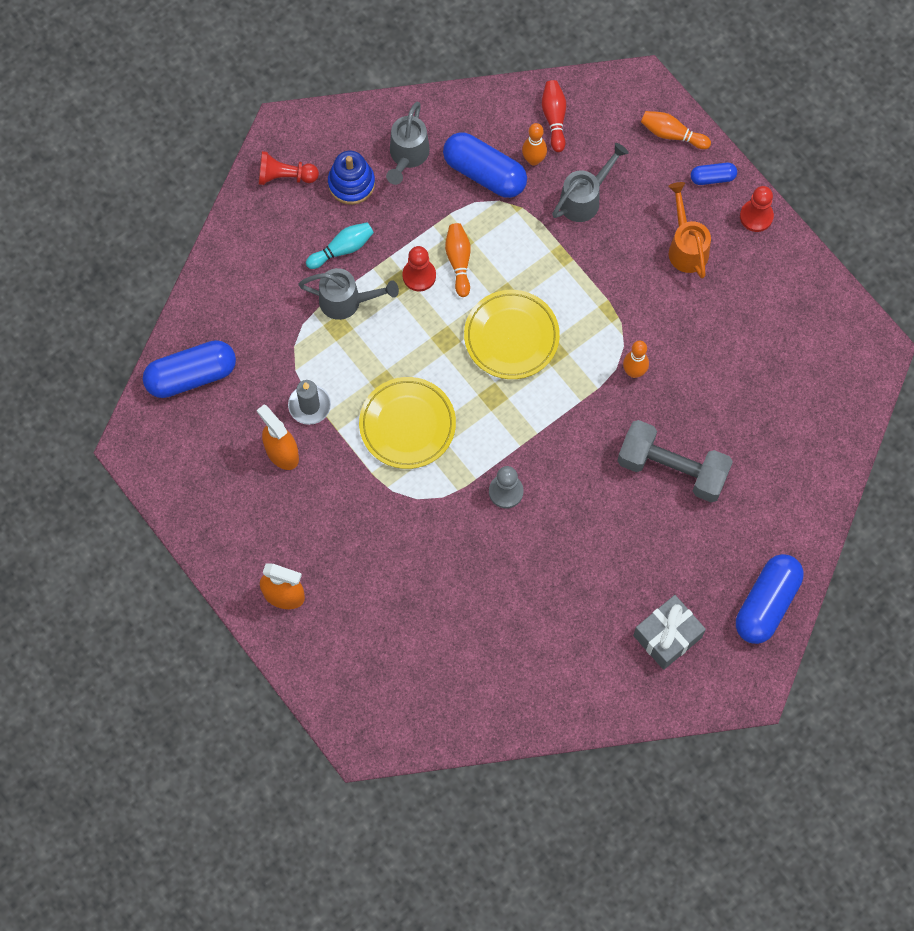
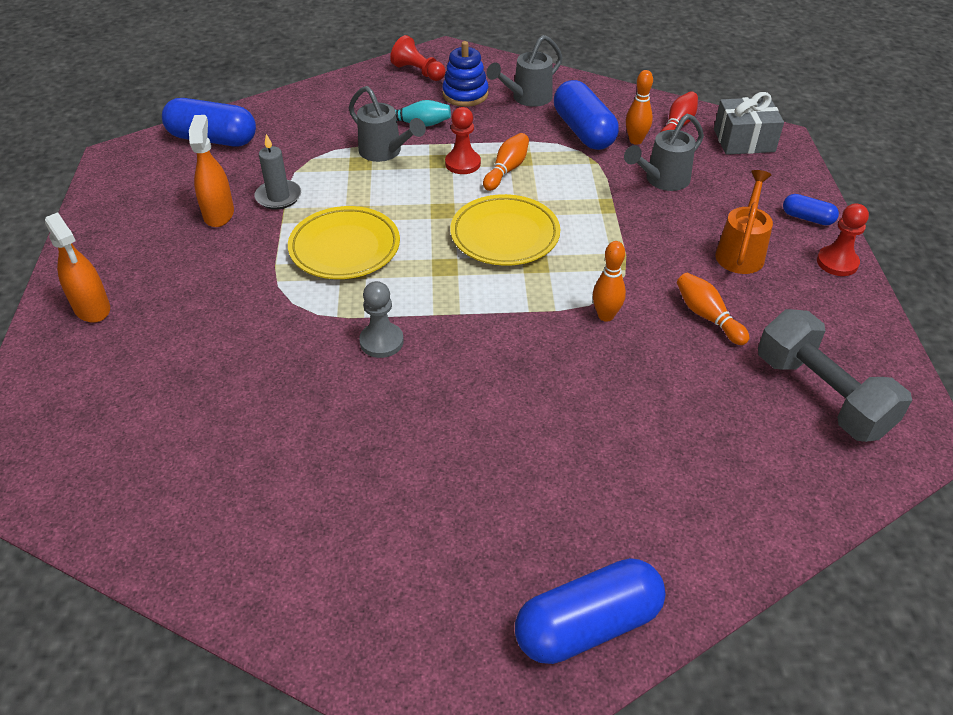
camera: 35 degrees right, 25 degrees down
grey watering can [552,143,629,222] -> grey watering can turned 150 degrees clockwise [624,114,704,191]
grey dumbbell [617,420,733,502] -> grey dumbbell moved to [758,309,912,442]
grey gift [633,595,706,670] -> grey gift moved to [714,92,784,155]
orange bowling pin [641,111,711,149] -> orange bowling pin moved to [677,273,749,345]

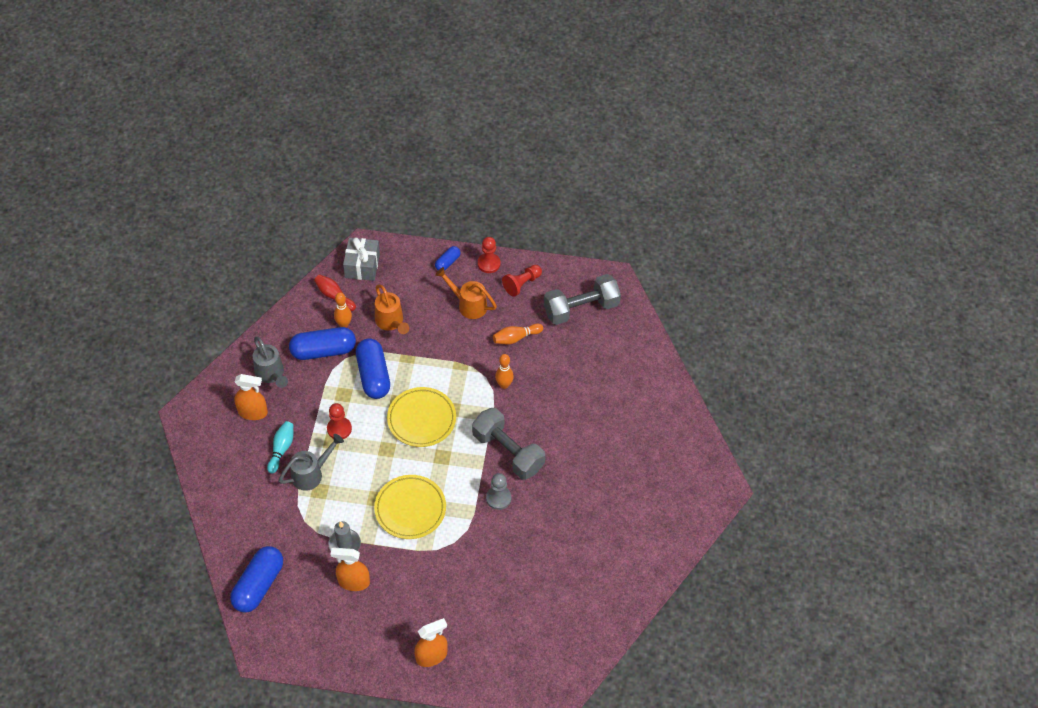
camera: 80 degrees left, 10 degrees up
red pawn [390,35,446,81] -> red pawn moved to [502,265,542,296]
blue stacking toy [442,41,488,107] -> orange spray bottle [234,374,268,420]
orange bowling pin [483,133,529,191] -> none
blue capsule [515,558,666,664] -> blue capsule moved to [356,338,390,399]
grey watering can [624,114,704,191] -> orange watering can [375,284,409,334]
none -> grey dumbbell [472,408,545,480]

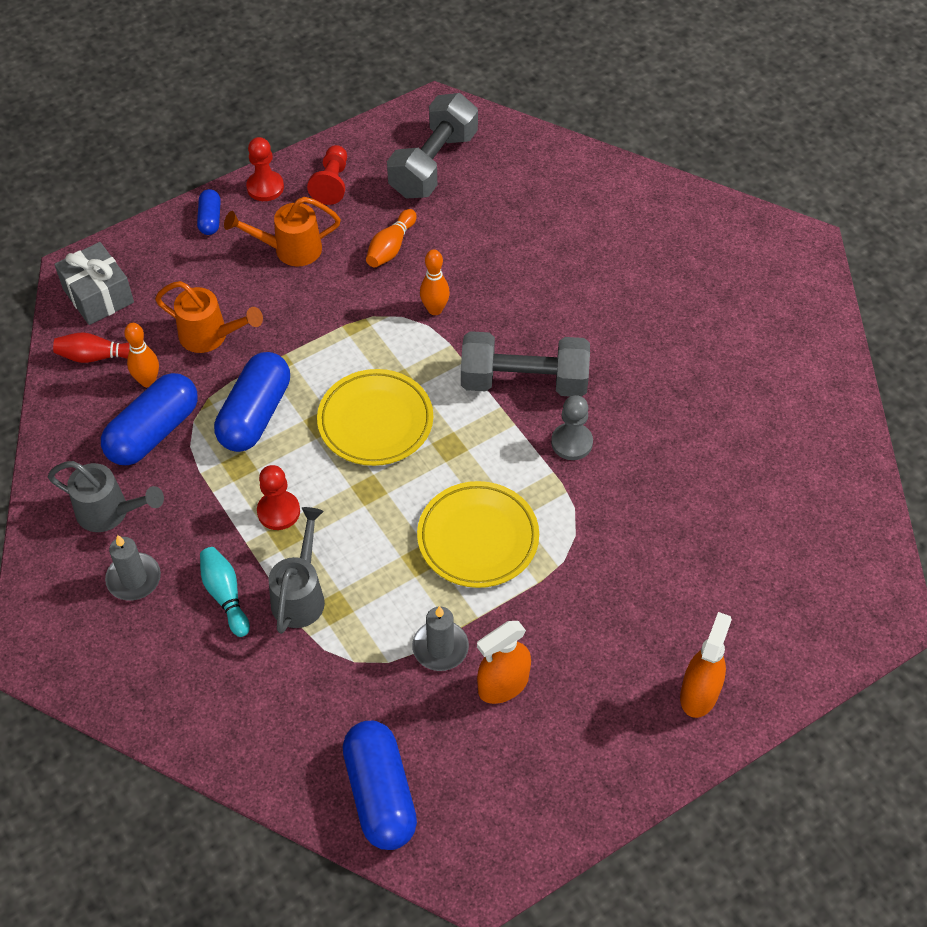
camera: 40 degrees left, 0 degrees up
orange spray bottle [234,374,268,420] -> grey candle [105,535,161,601]
blue capsule [356,338,390,399] -> blue capsule turned 75 degrees clockwise [214,352,290,452]

